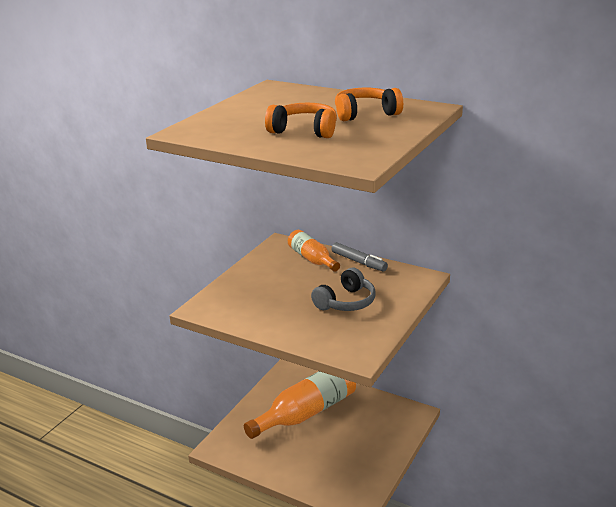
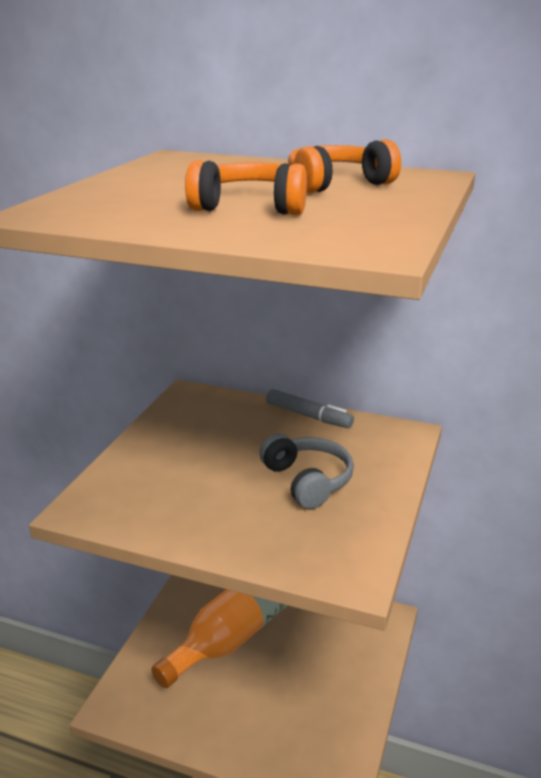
camera: 10 degrees left, 0 degrees up
orange bottle [288,230,340,272] -> none
grey headphones [311,268,376,311] -> grey headphones turned 60 degrees counterclockwise [259,434,354,509]

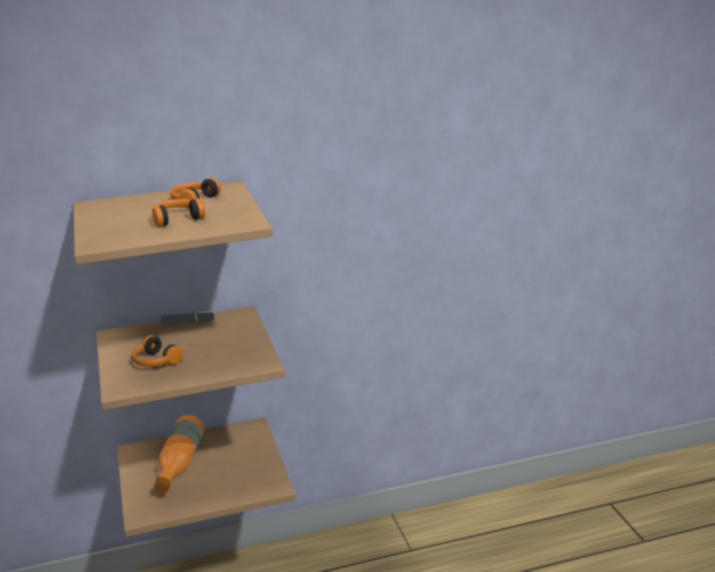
camera: 35 degrees left, 5 degrees down
grey headphones [259,434,354,509] -> none
none -> orange headphones [132,335,183,367]

